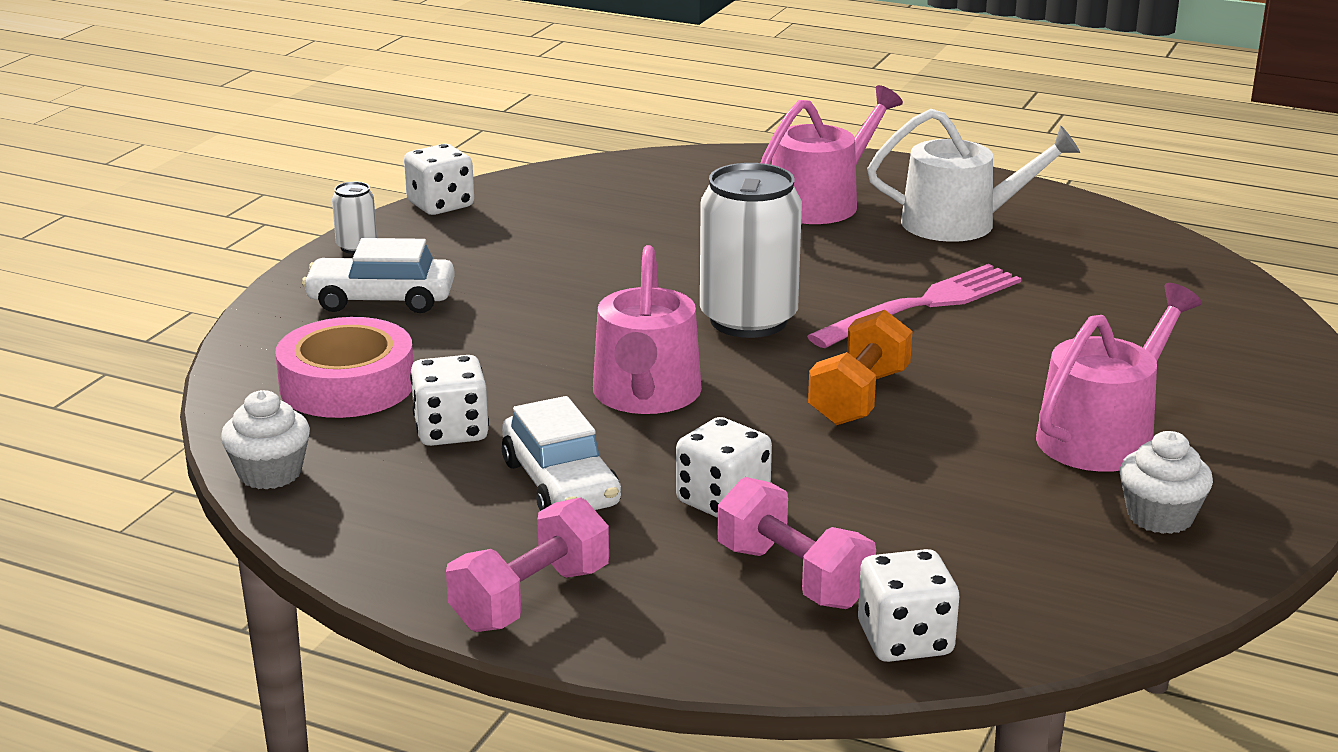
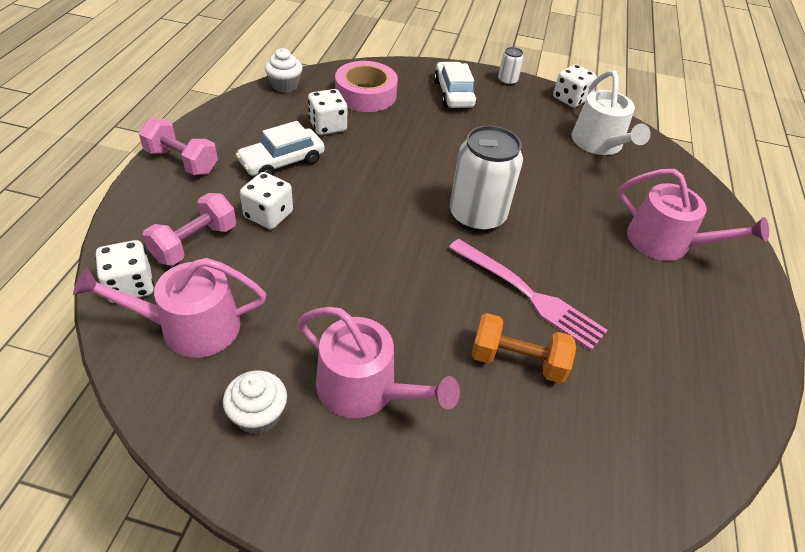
camera: 75 degrees right, 20 degrees up
pink watering can [593,245,702,414] -> pink watering can moved to [73,258,266,358]
orange dumbbell [808,310,912,425] -> orange dumbbell moved to [472,313,576,383]
white watering can [867,109,1080,242] -> white watering can moved to [572,71,651,155]

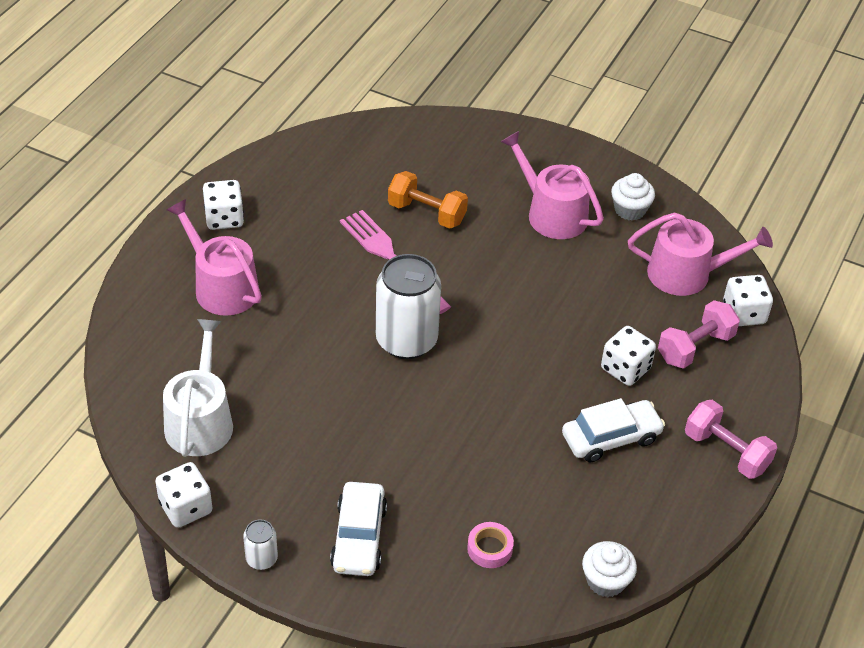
camera: 165 degrees left, 0 degrees up
white dice [308,89,347,135] -> white dice moved to [203,180,244,230]
pink tape [335,61,398,112] -> pink tape [467,522,514,568], size x0.51

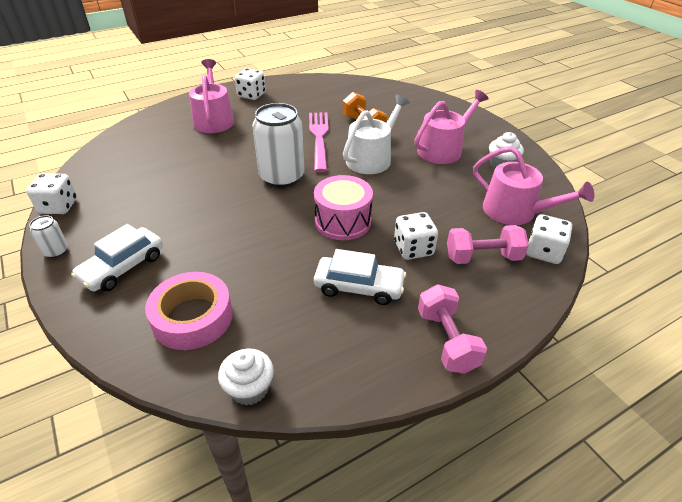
camera: 35 degrees right, 5 degrees down
white watering can [163,319,233,457] -> white watering can moved to [343,95,410,174]
pink tape [467,522,514,568] -> pink tape [145,272,233,350], size x1.97
pink watering can [501,131,604,239] -> pink watering can turned 60 degrees clockwise [414,90,489,164]
none -> pink drum [314,175,373,240]

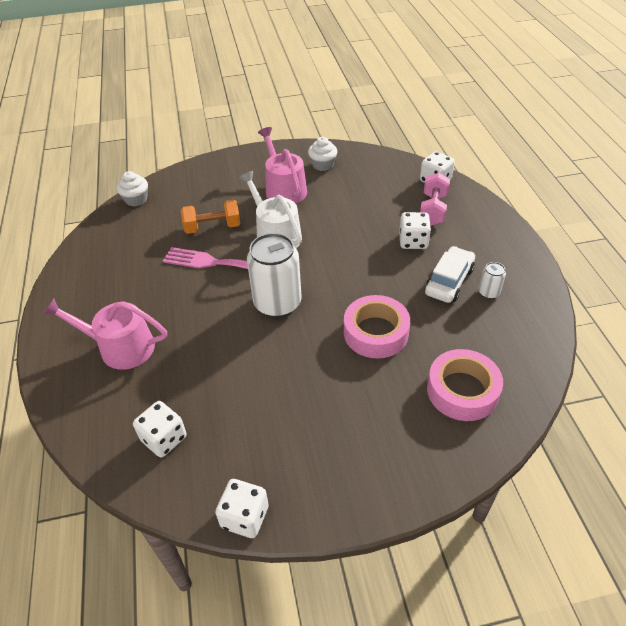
camera: 70 degrees left, 5 degrees up
white can [29,215,68,258] -> white can moved to [478,262,506,299]
white car [71,224,163,292] -> none
white cupcake [218,349,274,406] -> white cupcake moved to [116,171,148,207]
white dice [235,68,266,100] -> white dice moved to [133,401,187,458]
pink drum [314,175,373,240] -> none
pink dumbbell [418,284,487,374] -> none
pink watering can [473,146,594,225] -> none
none -> pink tape [344,295,410,359]

